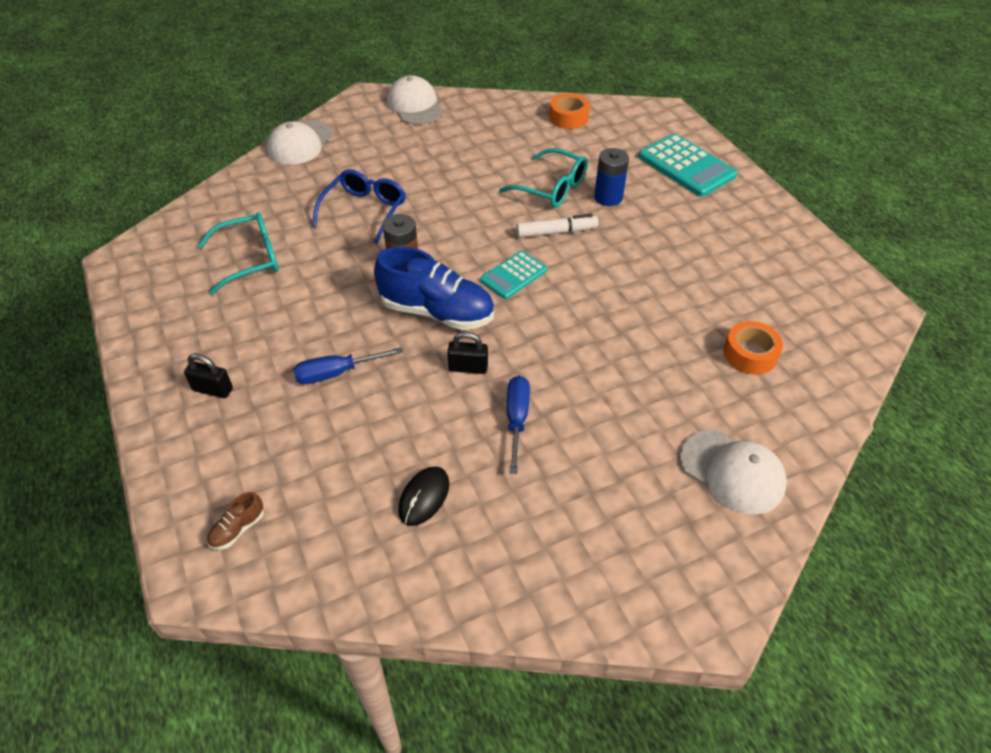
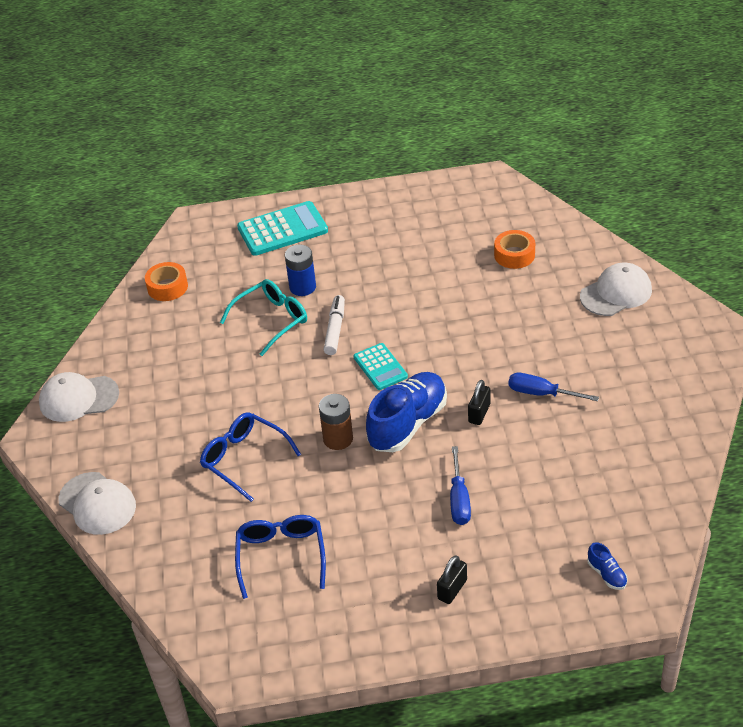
camera: 70 degrees left, 5 degrees down
turquoise glasses [198,213,278,295] -> blue glasses [235,515,326,599]
brown shoe [207,492,264,550] -> blue shoe [588,542,628,590]
black mouse [398,467,449,526] -> none

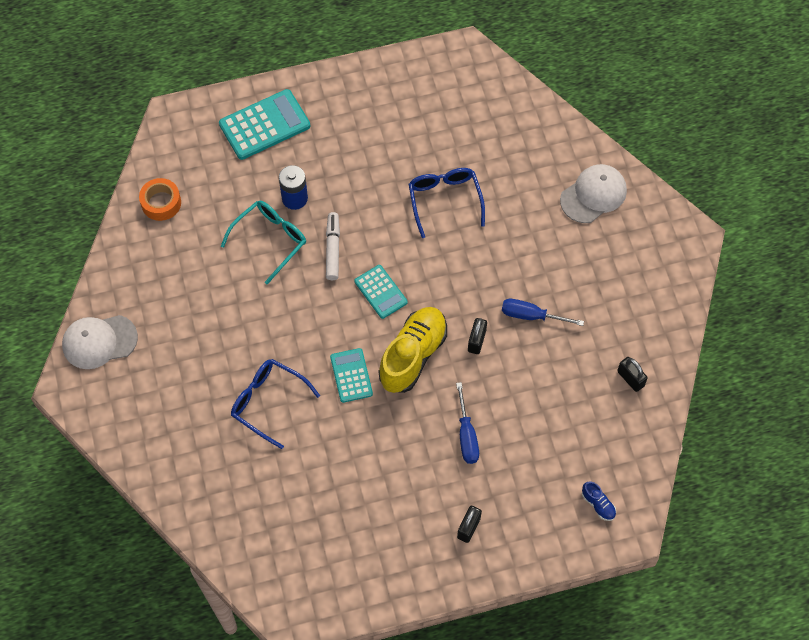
camera: 10 degrees left, 20 degrees up
white cap [58,472,136,535] -> none
blue glasses [235,515,326,599] -> blue glasses moved to [409,168,485,238]
brown battery [319,394,353,450] -> turquoise calculator [330,348,373,403]
blue shoe [366,372,447,452] -> yellow shoe [379,307,447,393]
orange tape [494,230,535,269] -> none
none -> black padlock [617,357,648,392]

